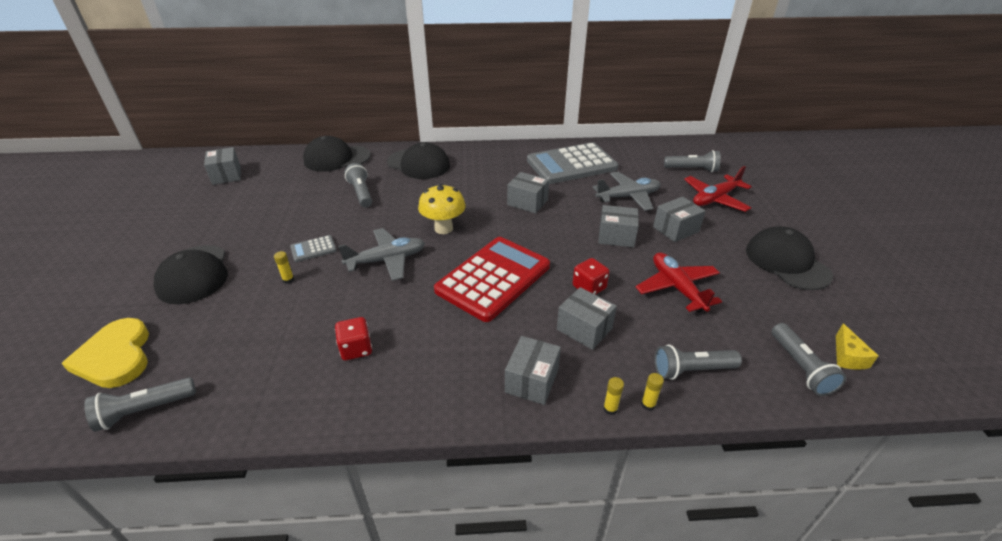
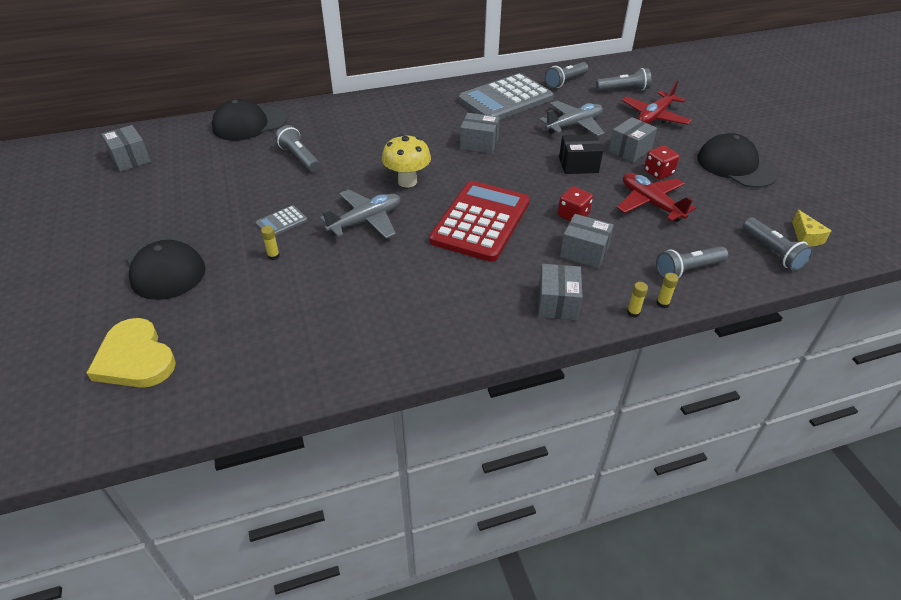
camera: 15 degrees left, 5 degrees up
grey flashlight [84,377,196,432] -> grey flashlight moved to [545,62,588,88]
red dice [335,317,372,361] -> red dice moved to [644,145,680,180]
black cap [387,142,450,179] -> none
grey box [598,205,639,248] -> black box [559,134,603,174]

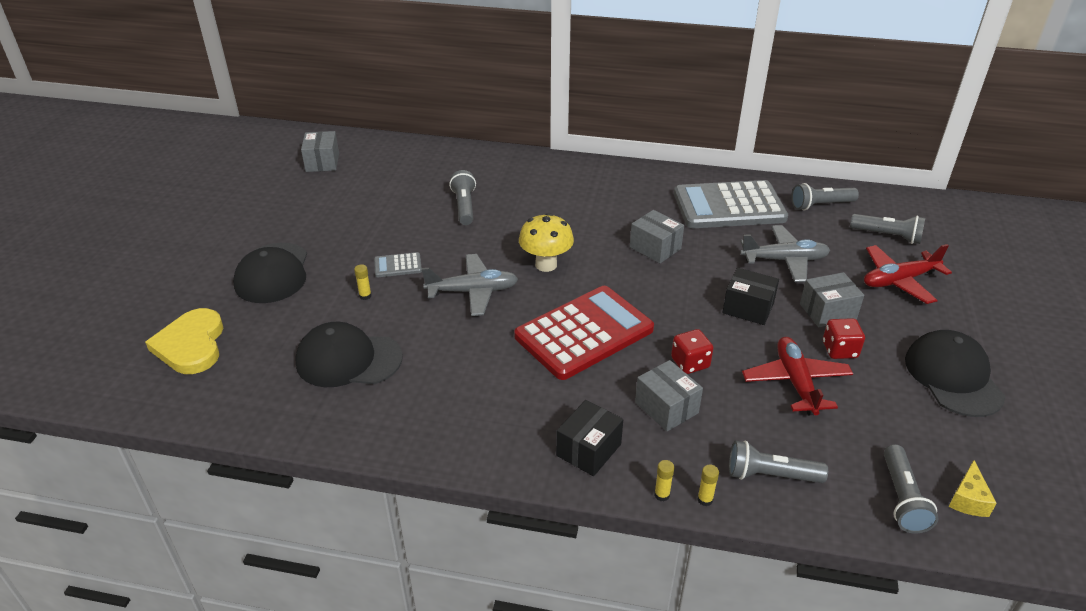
camera: 30 degrees right, 5 degrees down
black cap [212,99,287,141] -> black cap moved to [295,322,403,387]
grey box [538,264,582,320] -> black box [556,400,623,476]

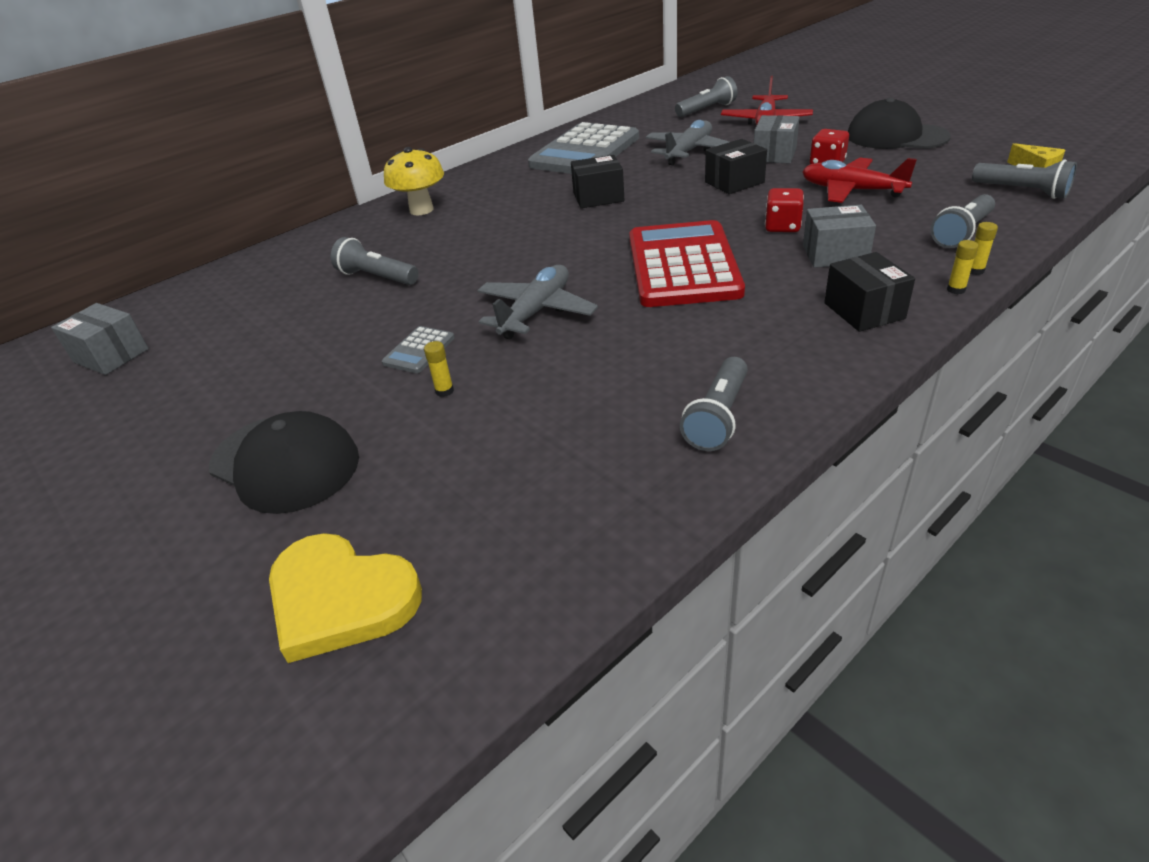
camera: 50 degrees left, 0 degrees up
black cap [295,322,403,387] -> none
yellow mushroom [519,213,574,272] -> yellow mushroom moved to [384,147,444,215]
grey box [630,210,684,263] -> black box [571,155,624,208]
grey flashlight [791,183,859,210] -> grey flashlight moved to [680,357,748,451]

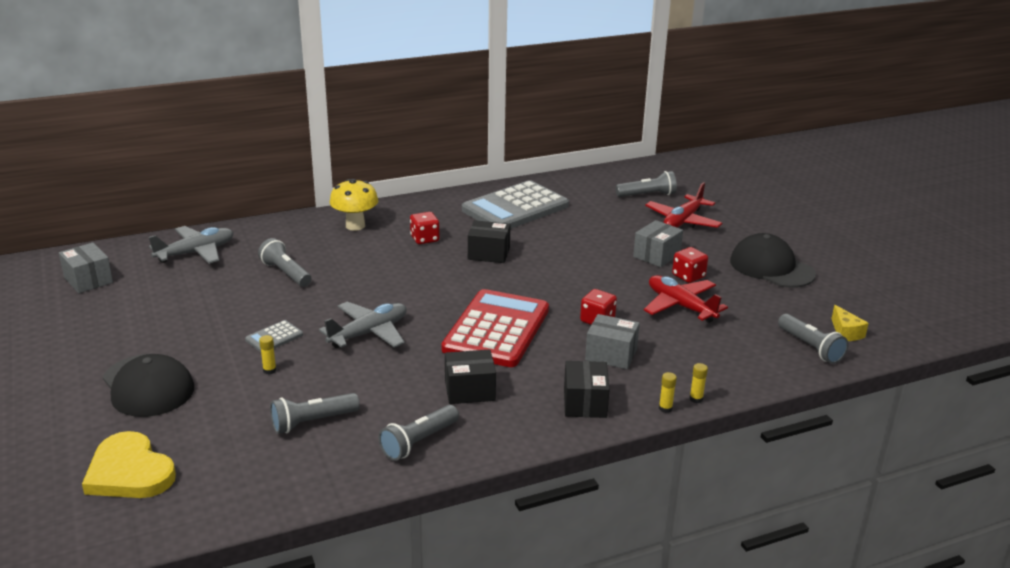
camera: 15 degrees right, 10 degrees down
grey plane [646,120,729,165] -> grey plane moved to [149,226,234,264]
black box [705,139,767,194] -> black box moved to [445,349,496,404]
grey flashlight [930,194,995,248] -> grey flashlight moved to [270,393,360,434]
none -> red dice [410,212,439,244]

